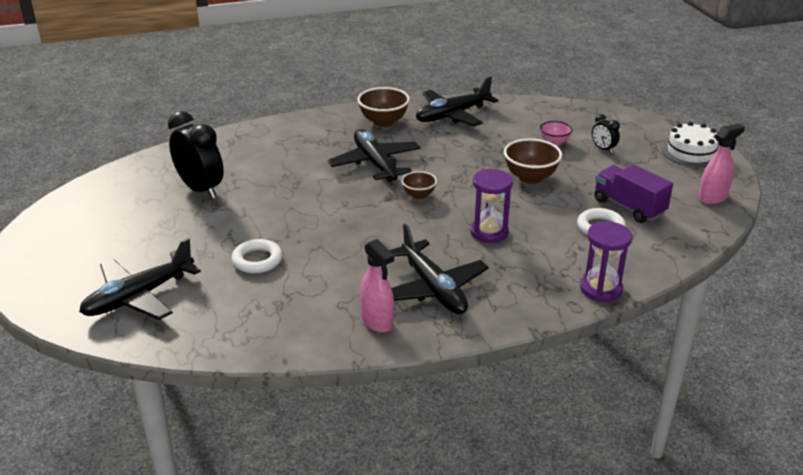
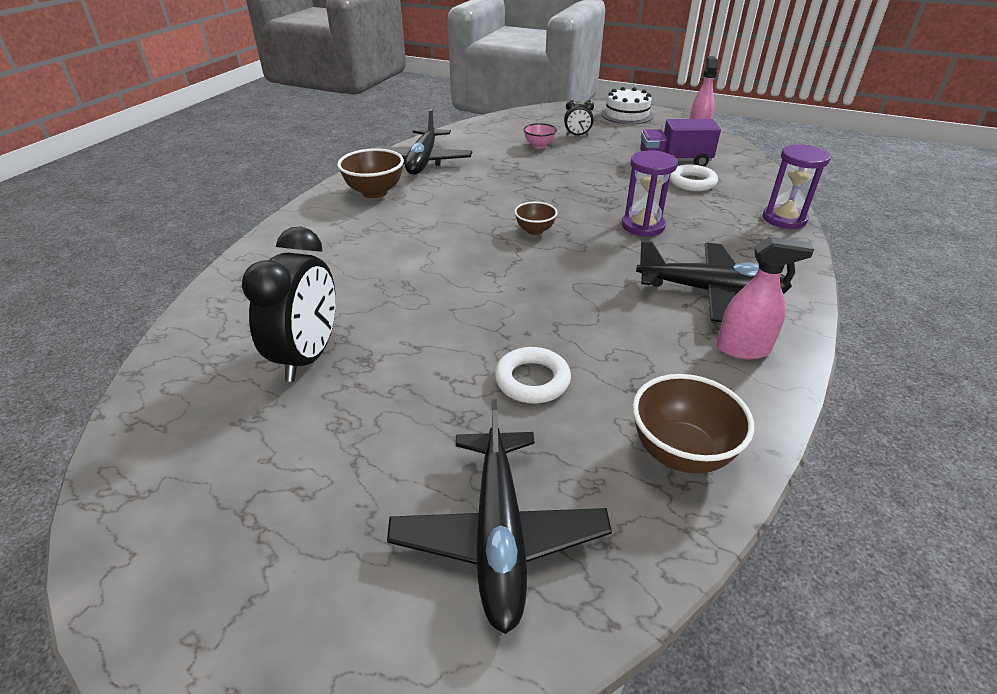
camera: 50 degrees left, 5 degrees up
black clock [168,111,224,199] -> black clock turned 105 degrees clockwise [242,226,336,382]
black plane [328,129,420,182] -> none
brown bowl [504,138,562,184] -> brown bowl moved to [632,374,754,473]

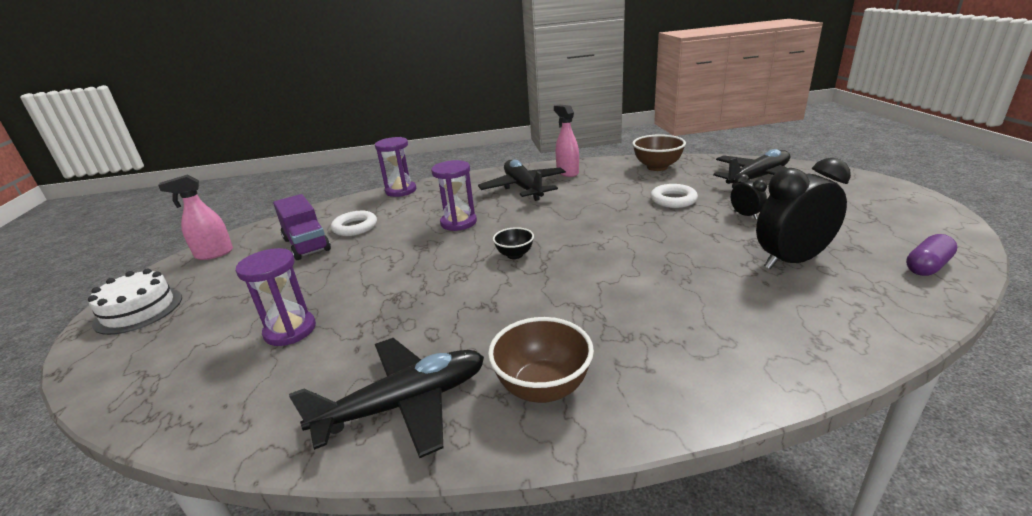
camera: 120 degrees left, 10 degrees down
brown bowl [514,202,557,235] -> black bowl [493,227,534,259]
pink bowl [524,123,557,149] -> purple hourglass [236,248,316,346]
black clock [564,100,594,136] -> black clock moved to [731,174,767,220]
none -> purple capsule [906,234,957,276]

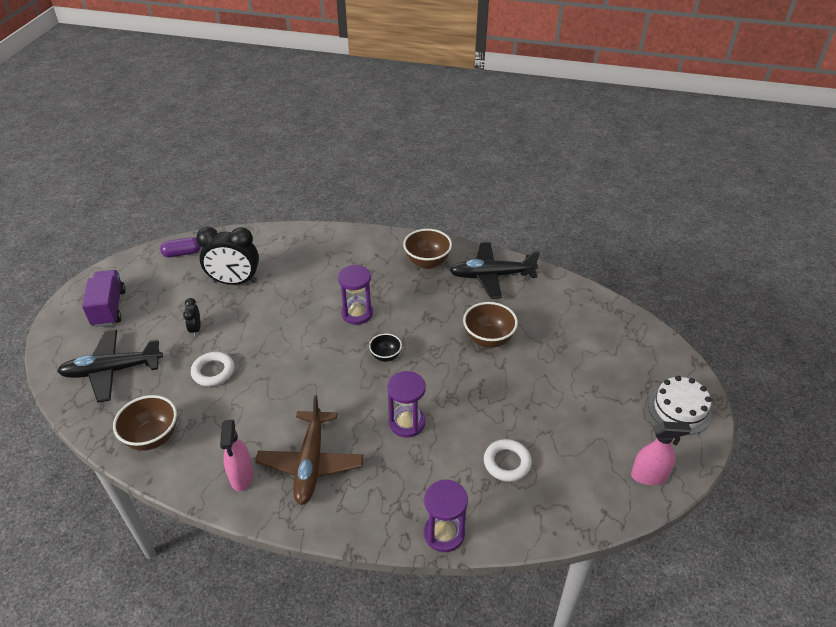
camera: 160 degrees left, 15 degrees up
purple hourglass [236,248,316,346] -> purple hourglass moved to [338,265,373,324]
purple truck [273,194,331,260] -> purple truck moved to [82,270,126,327]
black plane [478,160,566,201] -> brown plane [255,395,363,505]
none -> brown bowl [463,302,518,348]

